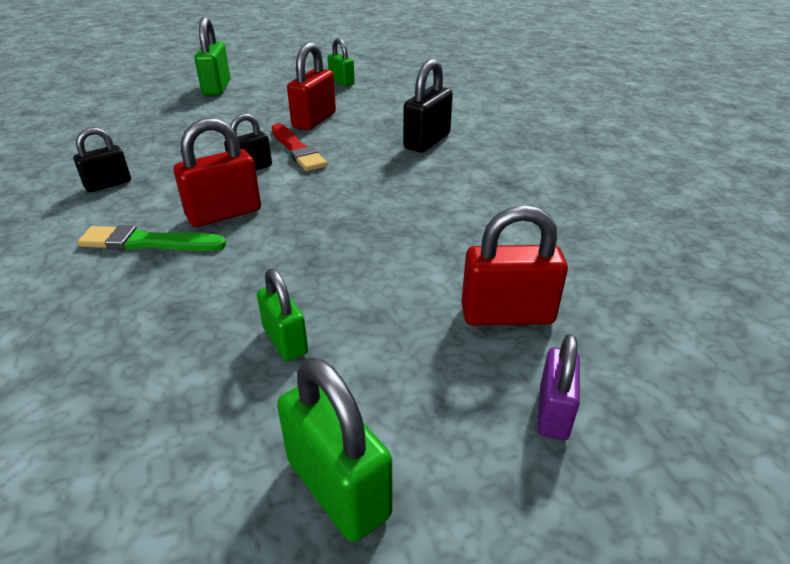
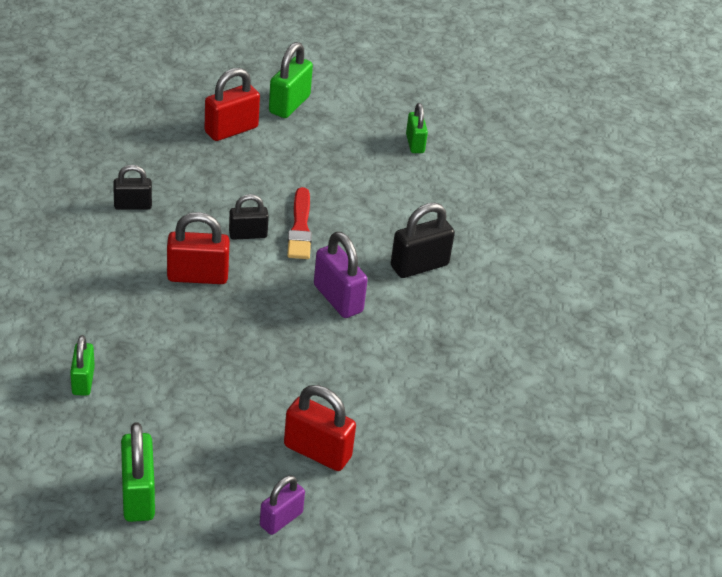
camera: 25 degrees right, 5 degrees up
green brush [77,225,227,251] -> none
green padlock [257,269,308,361] -> green padlock moved to [70,335,95,396]
red padlock [287,42,336,130] -> red padlock moved to [205,68,260,141]
none -> purple padlock [314,232,368,318]

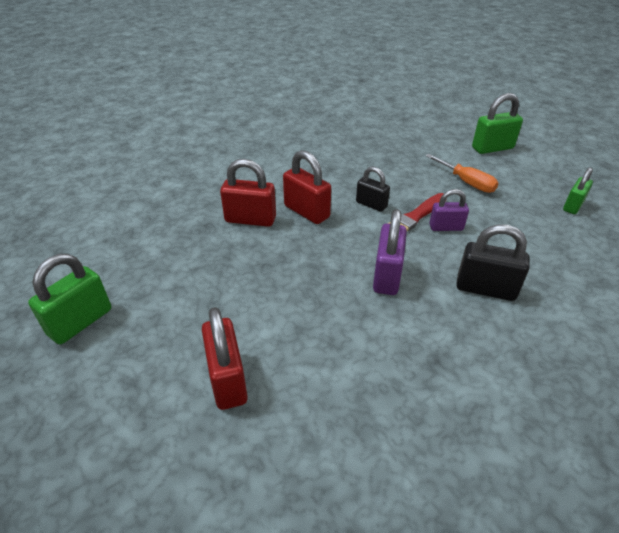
camera: 50 degrees right, 0 degrees up
green padlock [70,335,95,396] -> none
black padlock [113,165,152,210] -> none
red padlock [205,68,260,141] -> red padlock moved to [220,159,276,227]
purple padlock [260,475,305,535] -> purple padlock moved to [429,189,469,231]
none -> orange screwdriver [426,154,499,193]

